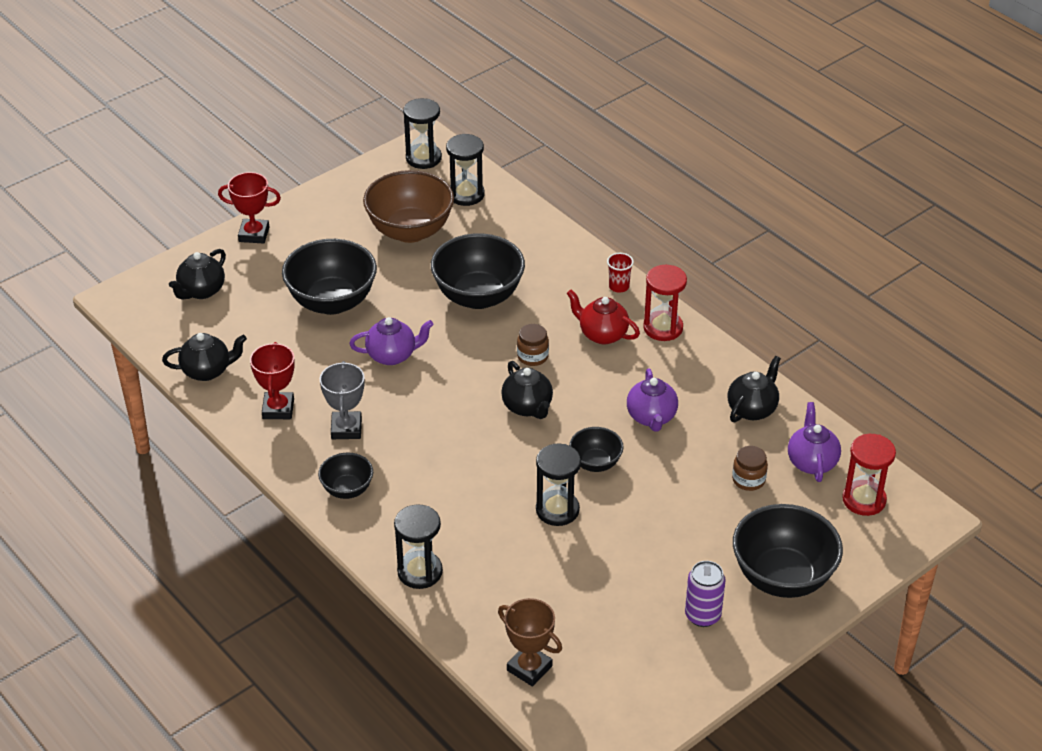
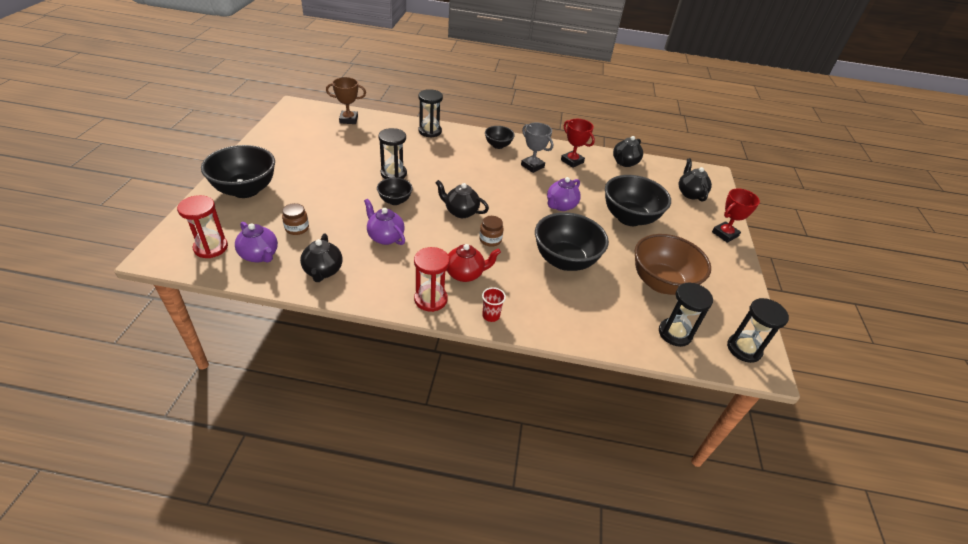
camera: 135 degrees right, 0 degrees up
purple can [685,561,726,627] -> none

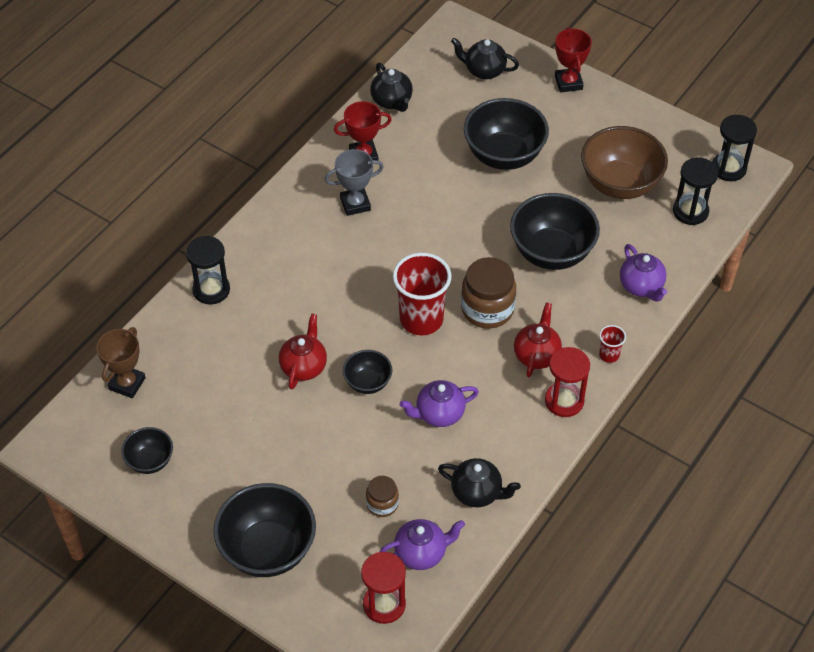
camera: 60 degrees left, 10 degrees up
black hourglass [378,128,407,179] -> red teapot [279,314,327,389]
black teapot [435,180,489,218] -> red cup [393,253,452,335]
brown jar [479,216,503,247] -> brown jar [461,257,516,328], size x1.81
black bowl [485,126,515,149] -> black bowl moved to [121,427,173,474]
purple teapot [547,177,581,211] -> purple teapot moved to [620,244,667,302]

